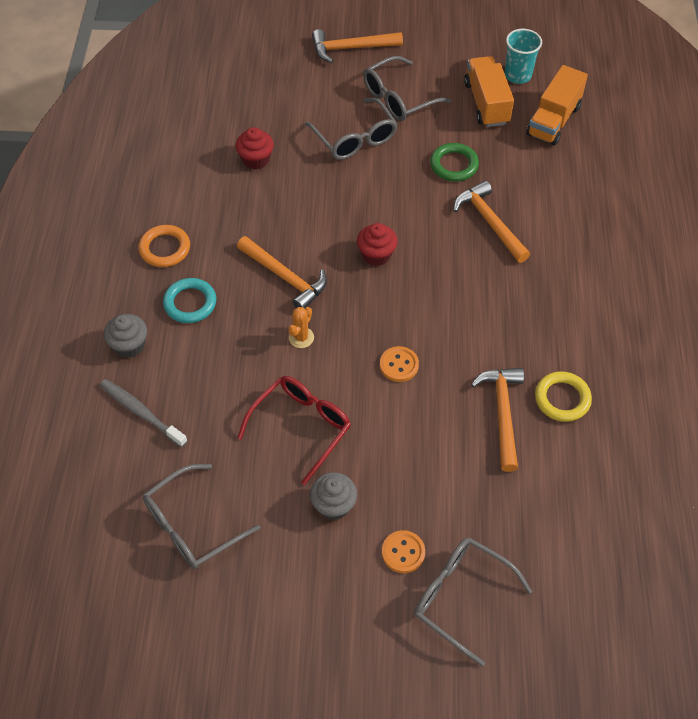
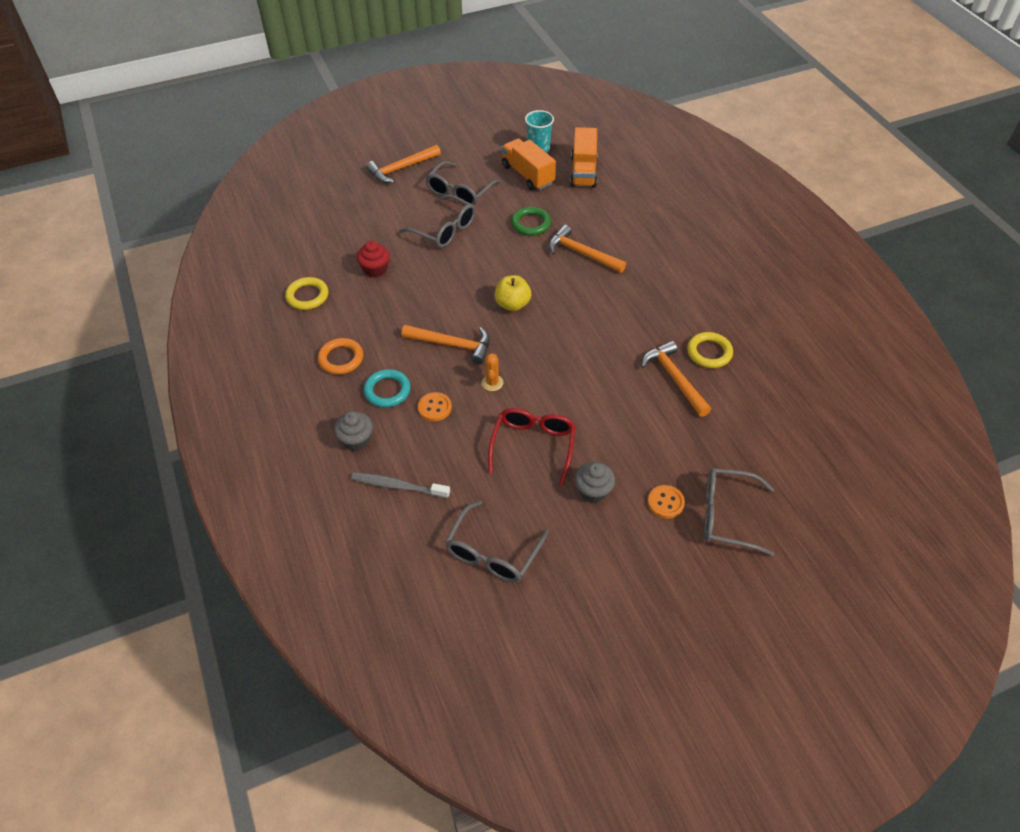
camera: 25 degrees left, 5 degrees down
red cupcake [357,223,398,266] -> yellow apple [495,275,531,311]
orange button [380,346,419,382] -> orange button moved to [418,392,452,421]
none -> yellow ring [285,277,328,310]

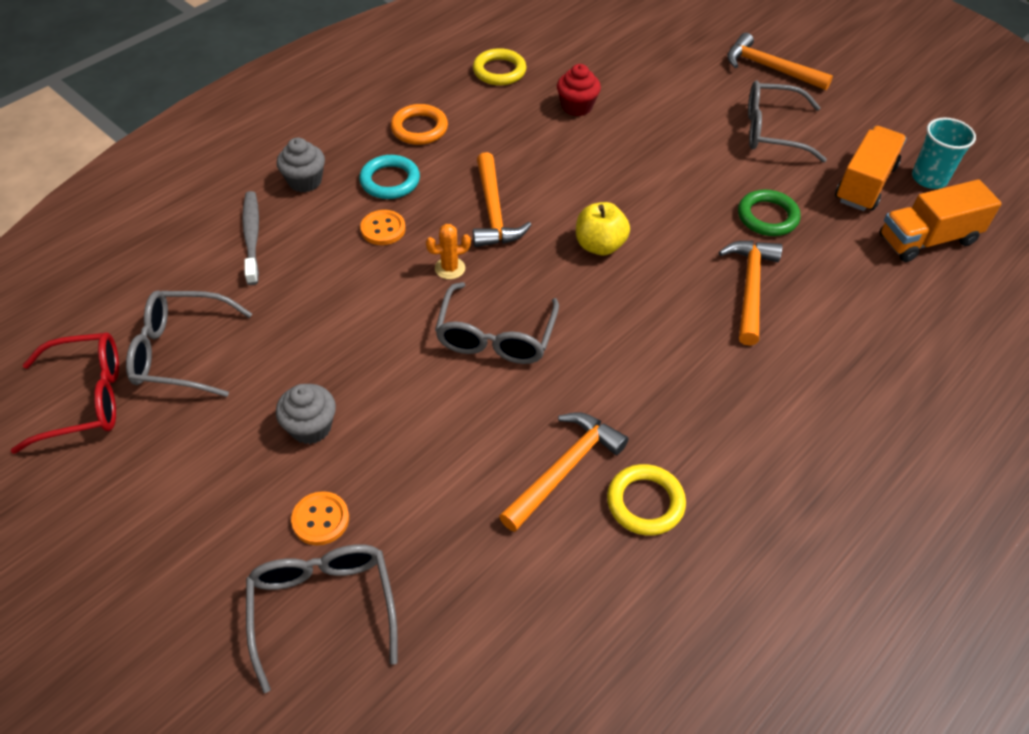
camera: 65 degrees right, 0 degrees up
grey glasses [399,194,476,248] -> grey glasses moved to [435,282,559,364]
red glasses [488,408,576,486] -> red glasses moved to [11,332,119,454]

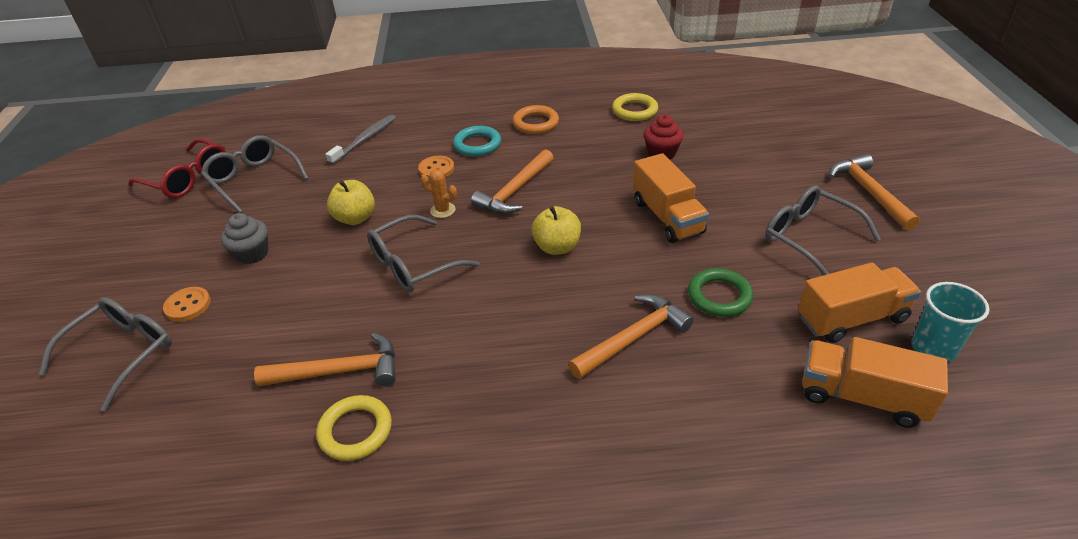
camera: 45 degrees right, 10 degrees down
grey cupcake [277,138,325,192] -> none
none -> yellow apple [327,180,375,225]
none -> orange truck [633,153,709,243]

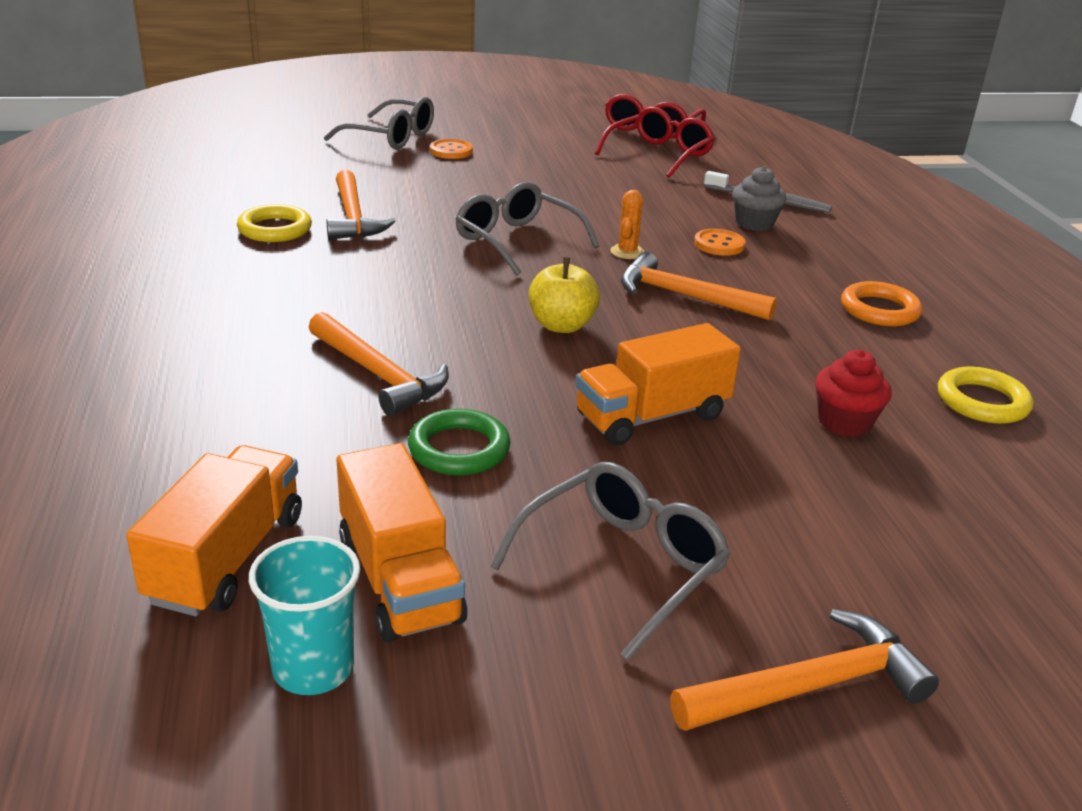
camera: 80 degrees right, 10 degrees down
grey glasses [201,135,308,213] -> red glasses [595,106,715,178]
grey cupcake [221,213,268,264] -> grey cupcake moved to [733,166,786,231]
yellow apple [327,180,375,225] -> none
turquoise ring [453,126,501,156] -> none

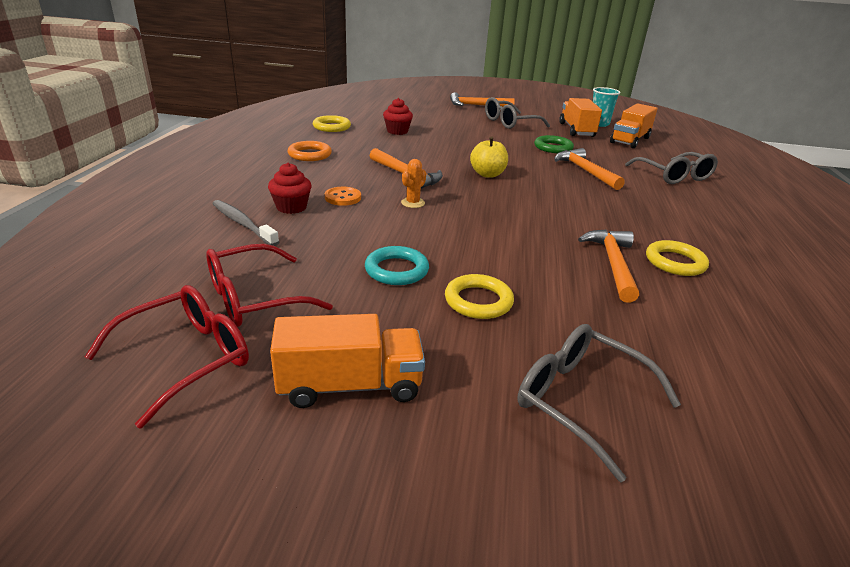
camera: 160 degrees left, 0 degrees up
orange button [430,139,473,159] -> none
grey glasses [456,182,599,275] -> grey glasses moved to [625,152,718,184]
orange truck [575,323,741,445] -> orange truck moved to [270,314,425,408]
grey cupcake [733,166,786,231] -> red cupcake [268,163,312,214]
none -> turquoise ring [365,246,429,285]
none -> yellow ring [445,274,514,319]

